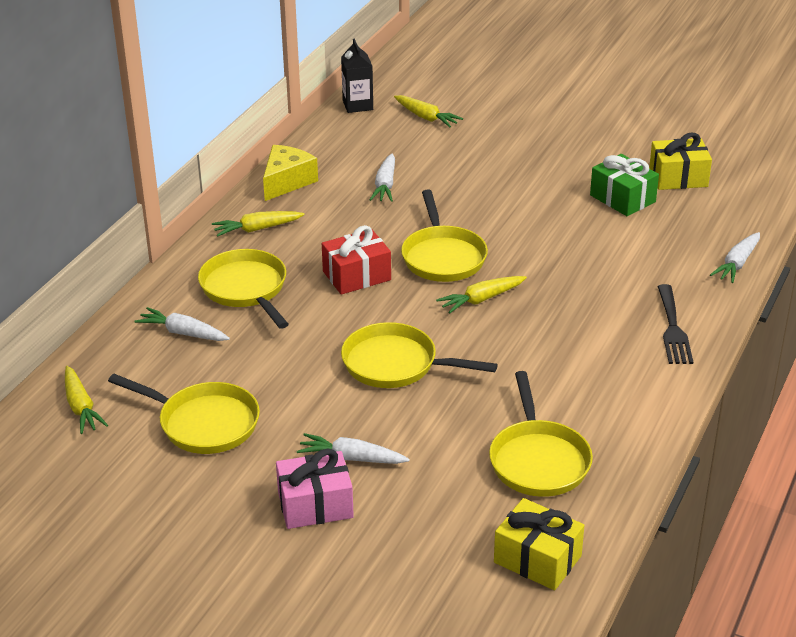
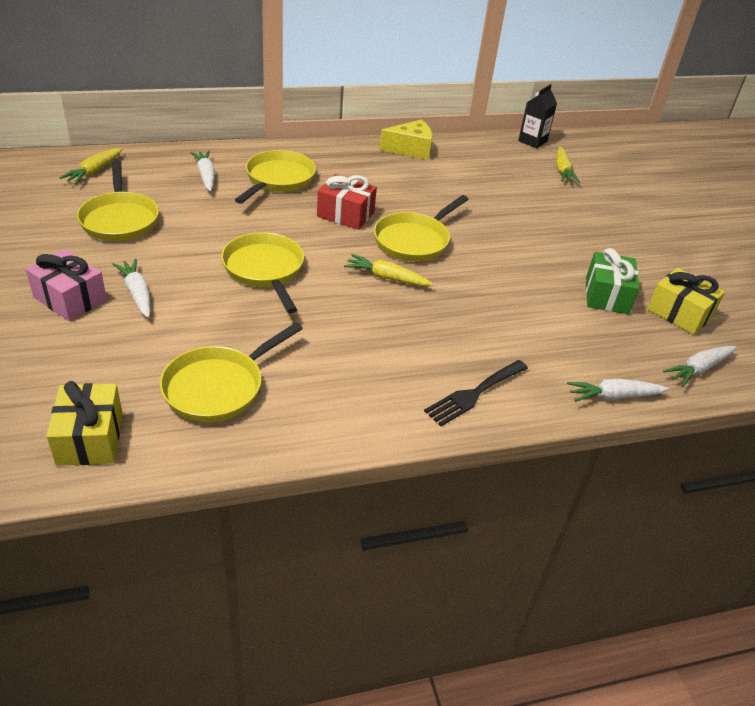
camera: 45 degrees right, 5 degrees up
yellow carrot [212,211,305,237] -> none
white carrot [370,154,395,202] -> white carrot moved to [663,346,736,387]

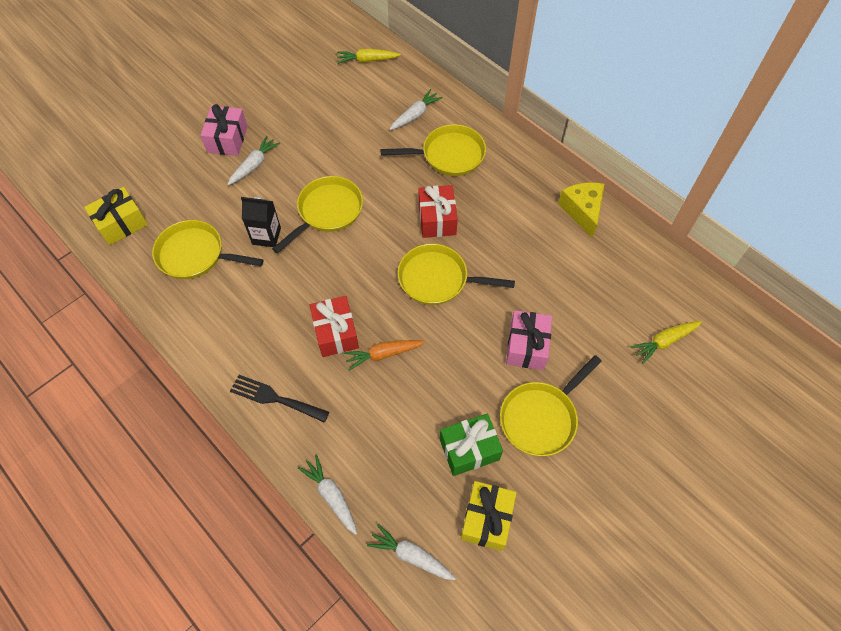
camera: 65 degrees right, 20 degrees up
yellow pan [77,161,159,241] -> yellow pan moved to [500,355,602,456]
yellow carrot [344,254,433,286] -> none
yellow cheese [379,120,432,160] -> yellow cheese turned 150 degrees counterclockwise [558,183,604,238]
black carton [518,84,557,148] -> black carton moved to [241,197,281,247]
none -> red gift [309,296,359,357]
none -> orange carrot [344,340,425,371]
none -> pink gift [506,310,552,370]

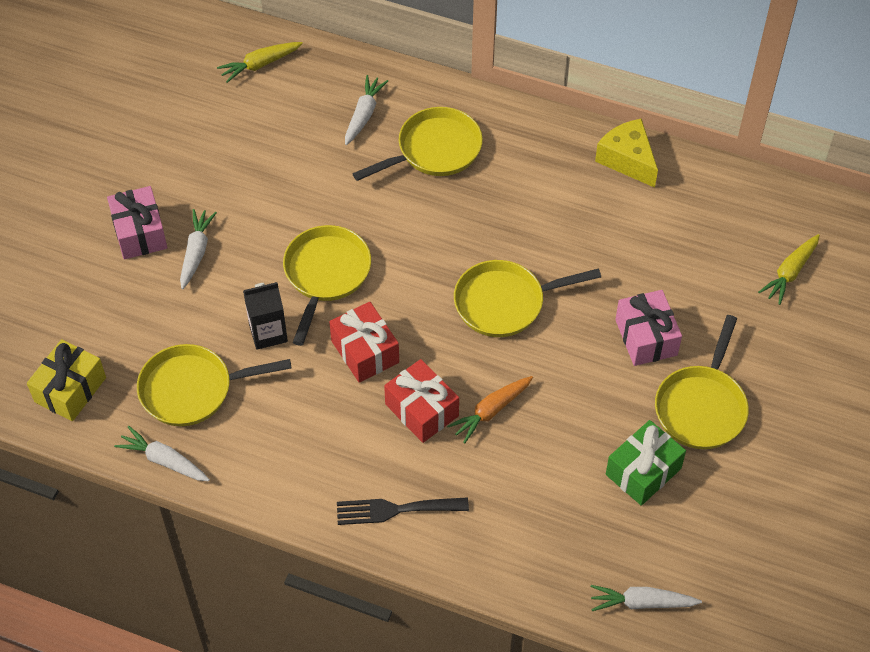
camera: 25 degrees left, 5 degrees down
white carrot [298,454,357,535] -> white carrot moved to [114,426,210,481]
red gift [418,185,458,238] -> red gift moved to [329,302,399,382]
yellow gift [461,481,517,551] -> none

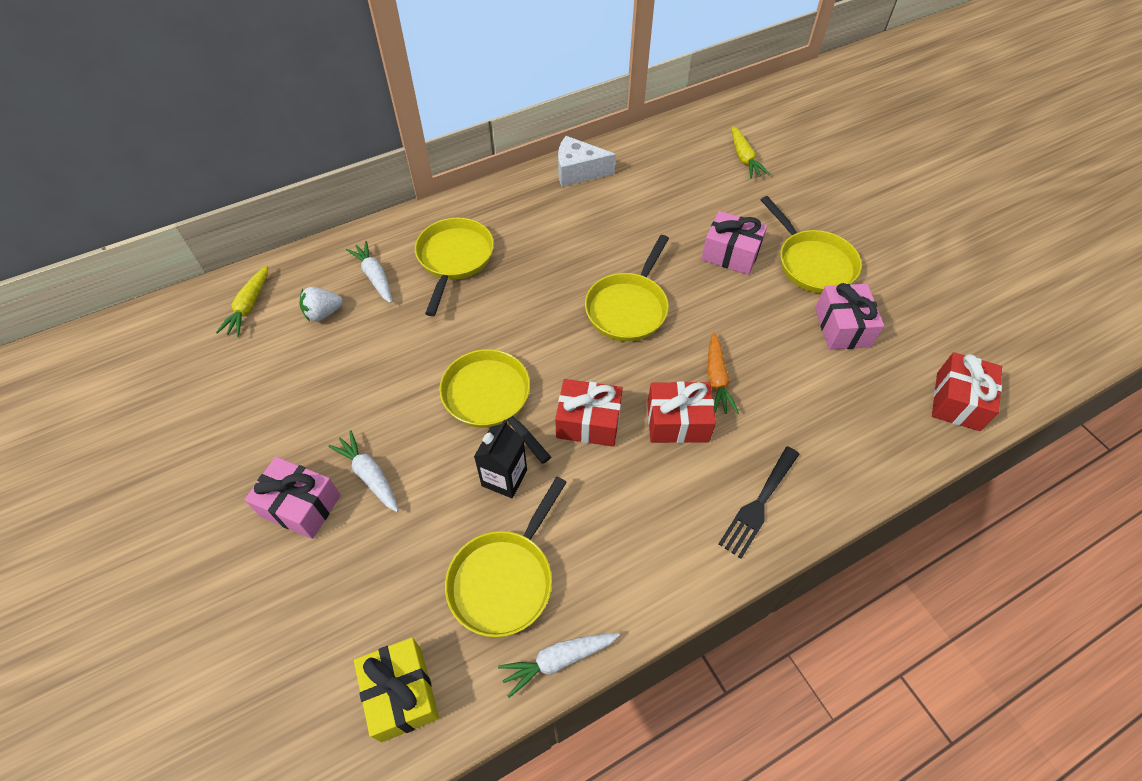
camera: 50 degrees left, 0 degrees up
white carrot [591,585,702,611] -> red gift [932,352,1002,431]
yellow cheese [595,118,658,188] -> white cheese [558,136,616,187]
green gift [606,420,686,506] -> pink gift [815,283,884,350]
none -> white strawberry [299,287,343,322]

